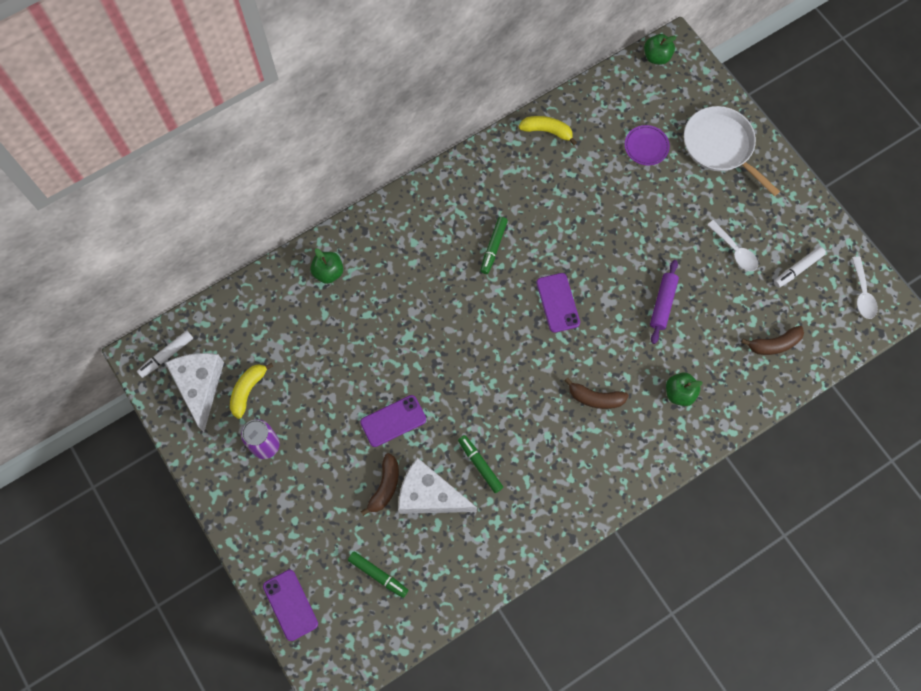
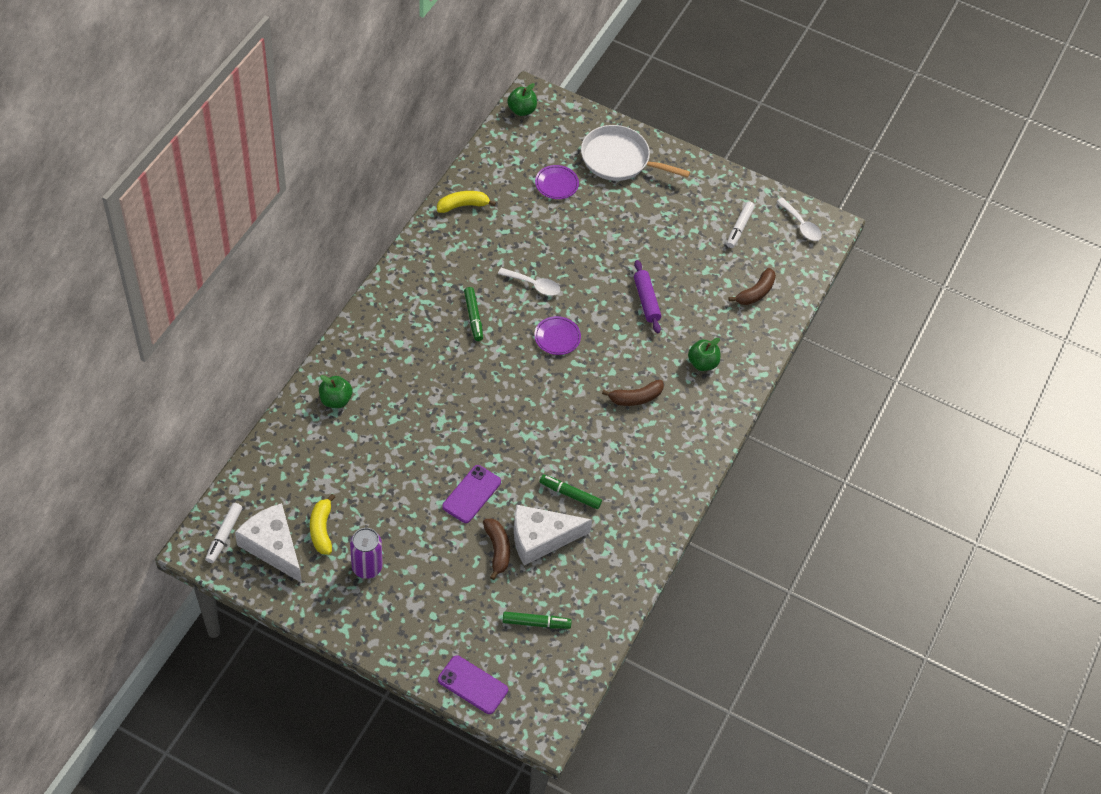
camera: 35 degrees left, 15 degrees down
purple phone [536,273,580,333] -> purple plate [534,316,581,355]
white spoon [707,220,758,271] -> white spoon moved to [498,268,560,296]

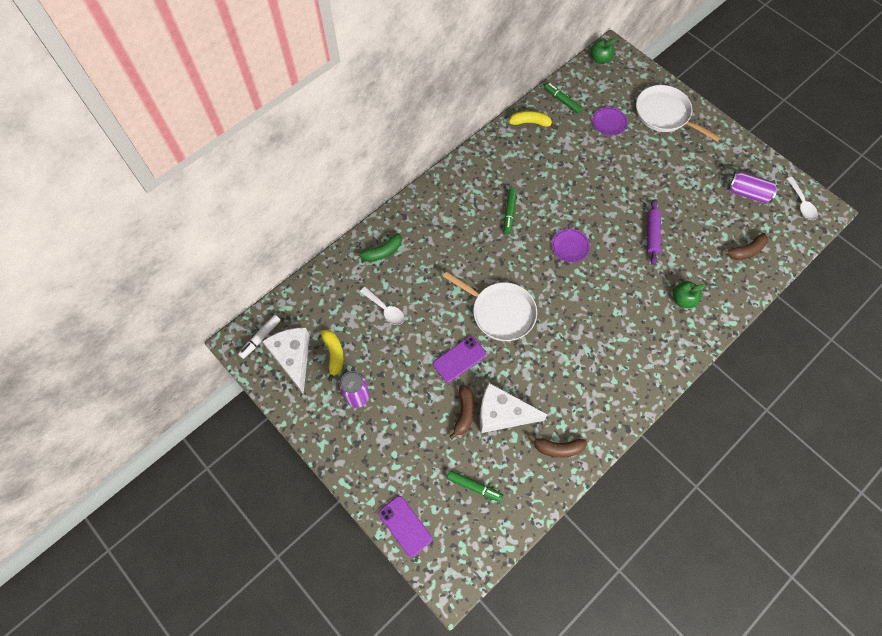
camera: 25 degrees right, 10 degrees up
yellow banana [310,494,335,555] -> yellow banana turned 150 degrees clockwise [321,330,344,381]
green apple [319,375,353,408] -> green banana [354,233,402,262]
white spoon [498,268,560,296] -> white spoon moved to [360,287,405,325]
green marker [540,475,602,509] -> green marker moved to [544,83,583,114]
brown banana [602,380,664,406] -> brown banana moved to [529,434,587,458]
white marker [726,201,755,248] -> purple can [727,171,778,204]
none -> white pan [443,271,537,341]

